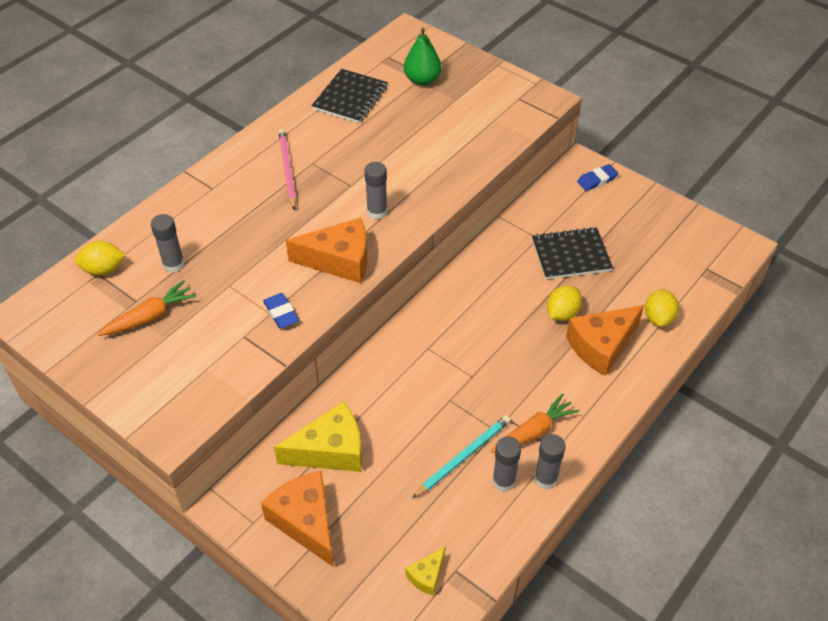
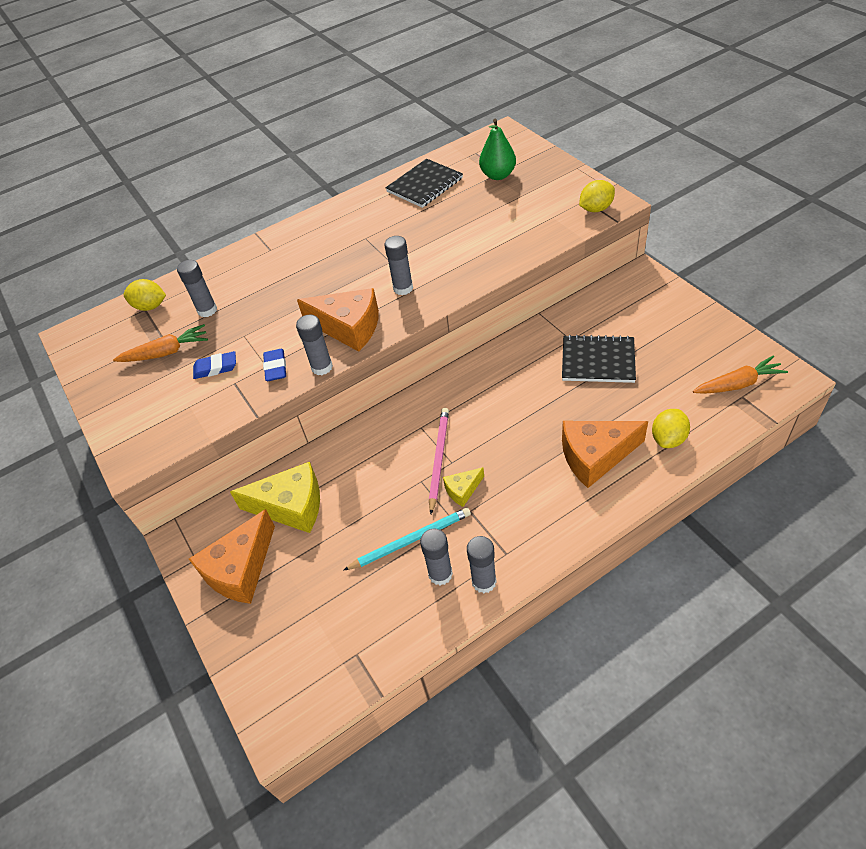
camera: 25 degrees right, 0 degrees up
orange cheese [261,471,334,567] -> orange cheese turned 135 degrees counterclockwise [189,509,275,604]
pink pencil [278,129,297,210] -> pink pencil moved to [429,408,449,514]
yellow cheese [406,547,445,596] -> yellow cheese moved to [443,467,484,507]
orange carrot [491,393,579,453] -> orange carrot moved to [693,355,788,394]
yellow lemon [547,286,582,321] -> yellow lemon moved to [579,180,615,212]
blue eraser [577,164,618,191] -> blue eraser moved to [193,351,236,379]
none -> grey glue stick [296,315,333,375]

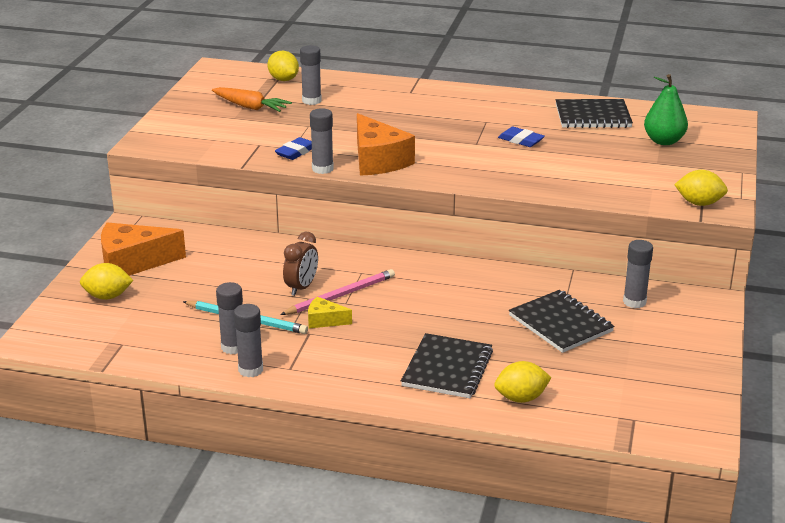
camera: 40 degrees right, 20 degrees down
blue eraser [193,351,236,379] -> blue eraser moved to [498,127,545,147]
yellow cheese [230,462,320,533] -> none
grey glue stick [384,236,413,295] -> grey glue stick moved to [623,240,653,308]
orange cheese [562,421,648,488] -> black notebook [401,333,493,398]
orange carrot [693,355,788,394] -> none
none -> yellow lemon [80,263,133,300]
none -> brown clock [283,232,318,296]

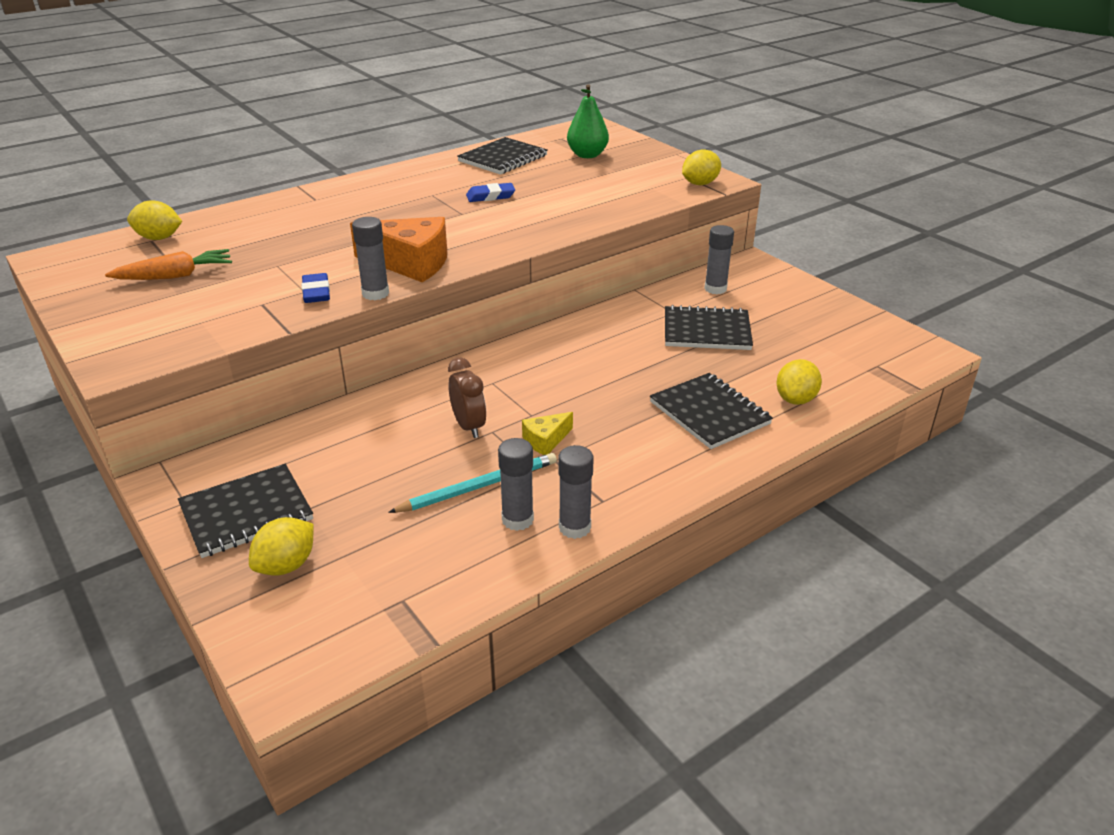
camera: 50 degrees left, 5 degrees up
orange cheese [101,222,186,276] -> black notebook [178,464,313,558]
pink pencil [280,269,395,315] -> none
grey glue stick [300,45,322,105] -> none

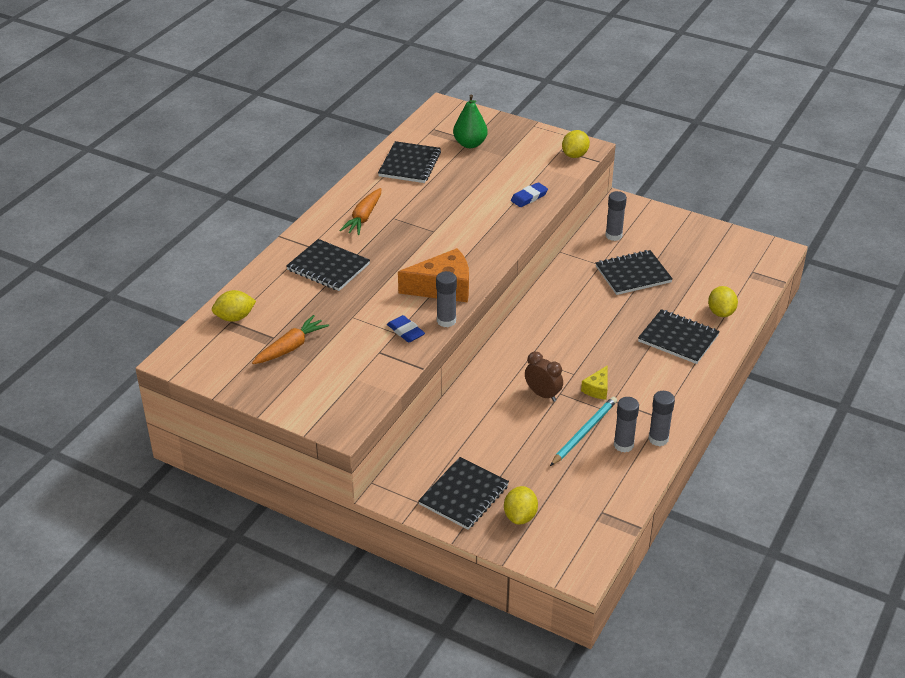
camera: 25 degrees left, 5 degrees up
blue eraser [466,183,515,202] -> blue eraser moved to [511,182,548,207]
none -> black notebook [286,239,370,291]
none -> orange carrot [339,188,381,235]

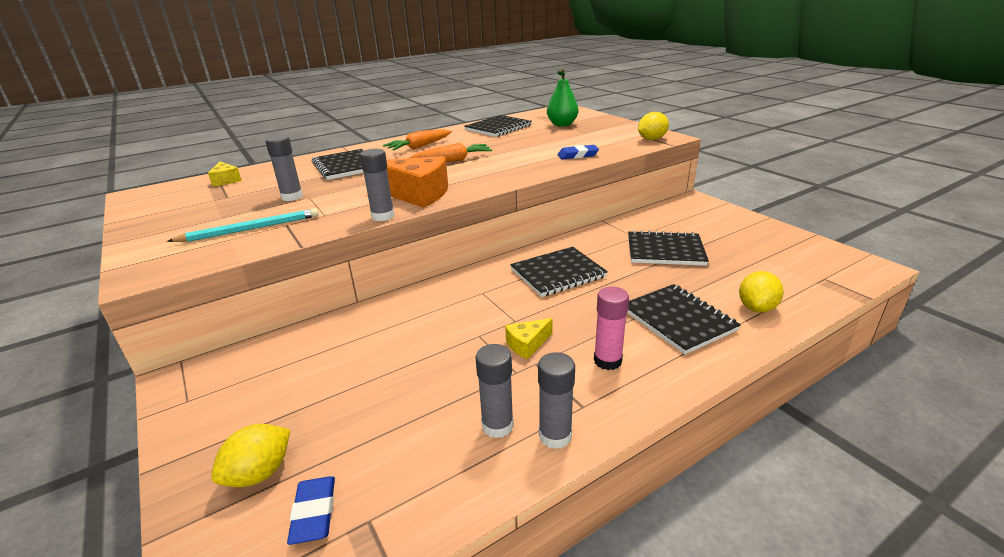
camera: 30 degrees right, 10 degrees down
yellow lemon [212,290,256,322] -> yellow cheese [208,161,242,186]
orange carrot [252,315,329,364] -> orange carrot moved to [409,143,492,162]
blue eraser [387,315,425,343] -> blue eraser moved to [287,476,335,545]
black notebook [418,457,509,530] -> black notebook moved to [510,247,608,297]
brown clock [525,351,563,402] -> none
turquoise pencil [550,397,617,466] -> turquoise pencil moved to [167,208,319,242]
grey glue stick [605,191,627,241] -> grey glue stick moved to [265,135,303,201]
none -> pink glue stick [594,287,629,370]

